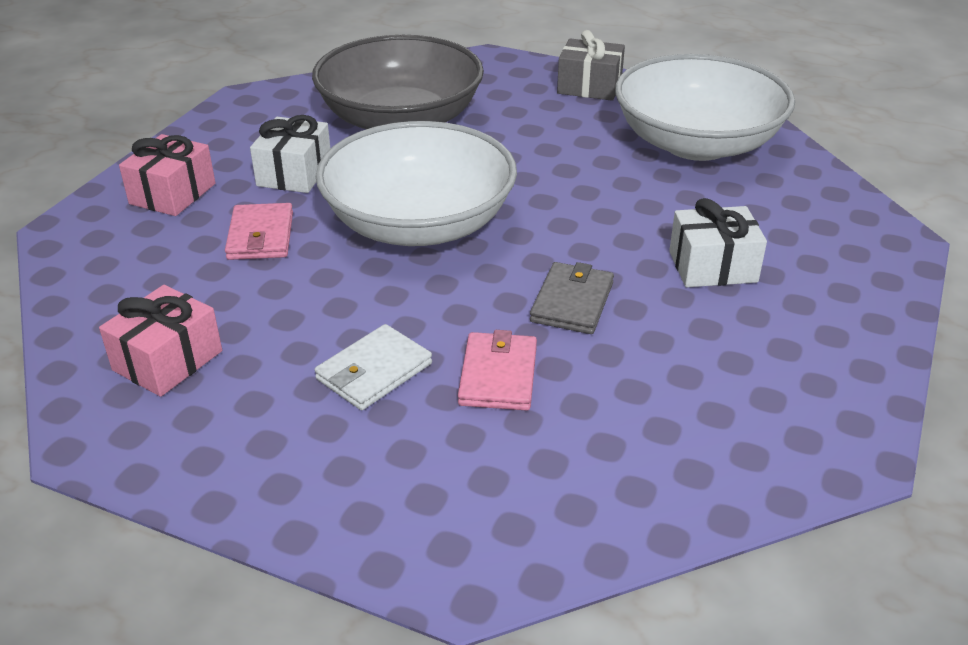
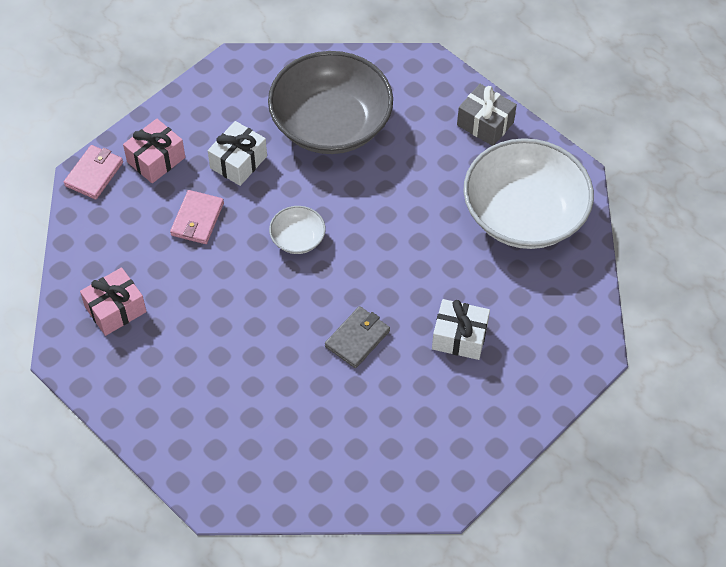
camera: 20 degrees right, 20 degrees up
white wallet [315,324,432,410] -> none
white bowl [316,121,517,246] -> white bowl [269,206,326,254], size x0.43
pink wallet [458,330,537,411] -> pink wallet moved to [64,145,123,200]

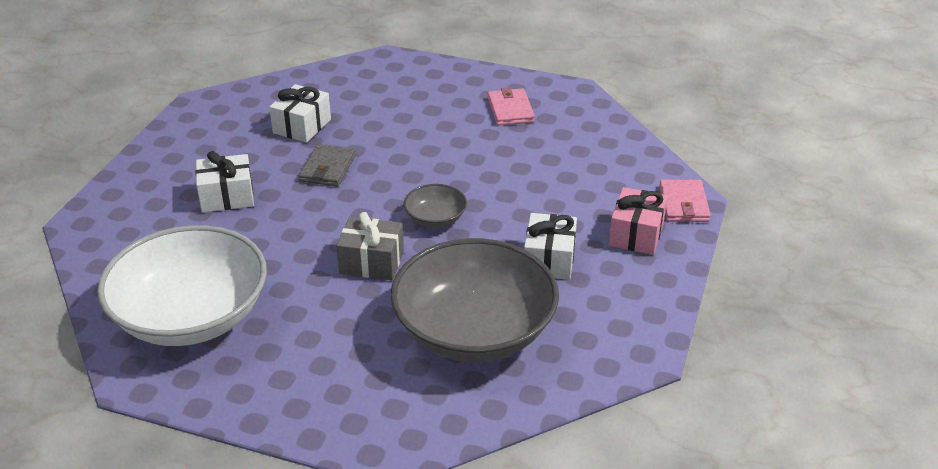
camera: 155 degrees right, 20 degrees down
pink gift [80,267,147,336] -> none
pink wallet [170,190,224,244] -> pink wallet moved to [487,87,535,126]
white bowl [269,206,326,254] -> grey bowl [404,184,467,228]
grey gift [457,84,517,146] -> grey gift moved to [336,212,404,280]
none -> white gift [269,84,331,143]

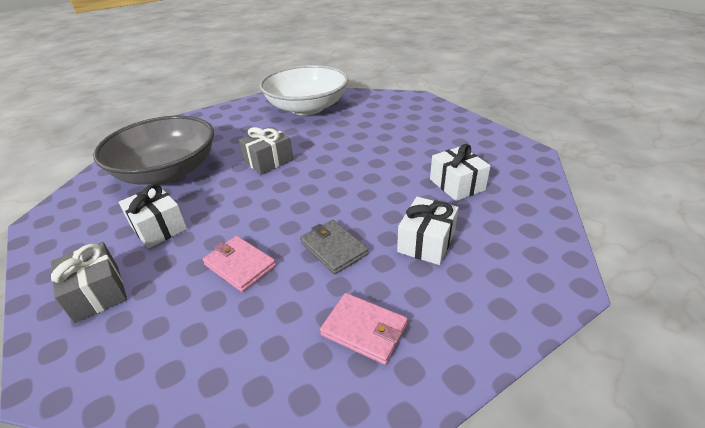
camera: 130 degrees right, 0 degrees up
white gift [195,151,254,213] -> white gift moved to [397,197,459,265]
grey wallet [299,144,356,187] -> grey wallet moved to [300,220,368,274]
grey bowl [404,184,467,228] -> none
pink gift [609,187,667,255] -> grey gift [51,242,127,323]
pink wallet [659,180,711,222] -> pink wallet moved to [203,236,276,292]

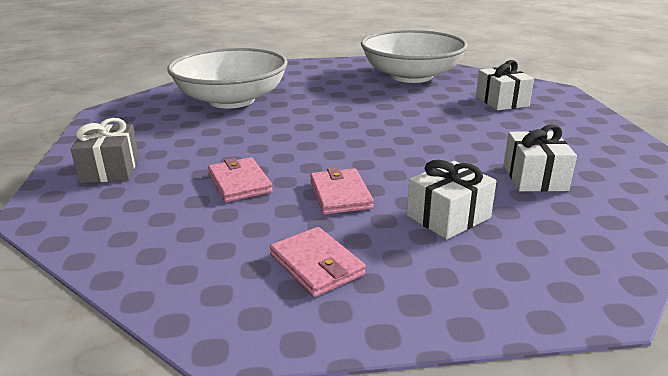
camera: 25 degrees right, 10 degrees down
grey bowl [93,116,214,185] -> white bowl [167,47,288,108]
white gift [119,184,187,248] -> white gift moved to [476,60,534,110]
grey gift [239,127,293,174] -> none
grey wallet [300,220,368,274] -> pink wallet [310,167,374,214]

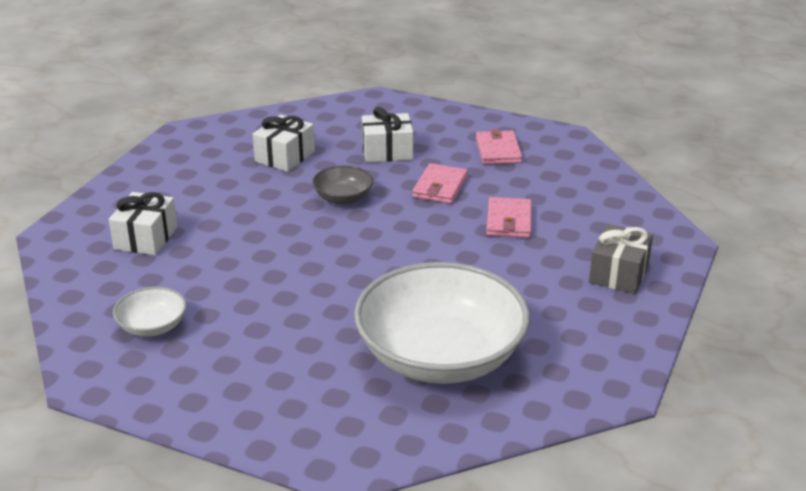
camera: 150 degrees left, 5 degrees up
white bowl [361,30,468,83] -> white bowl [113,287,186,337], size x0.43
none -> grey bowl [312,166,373,204]

